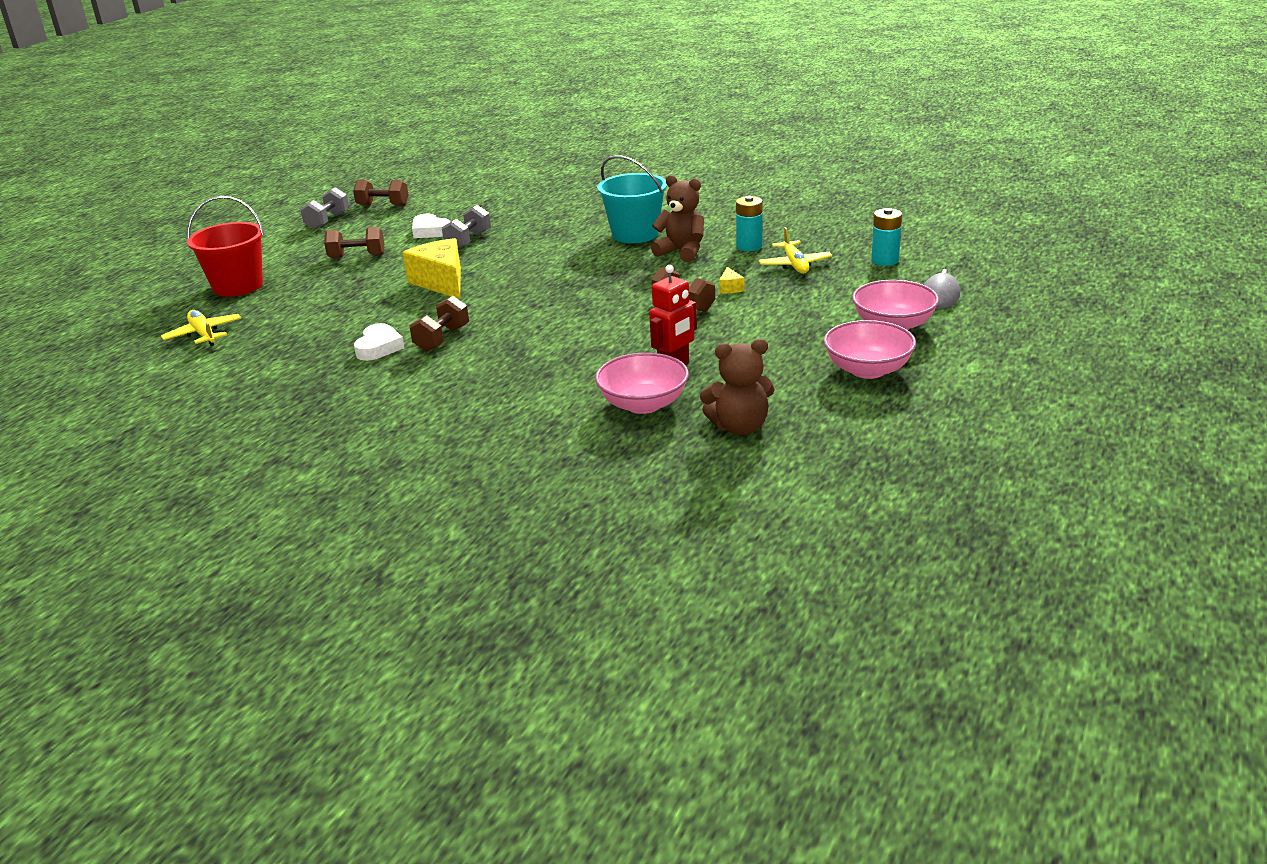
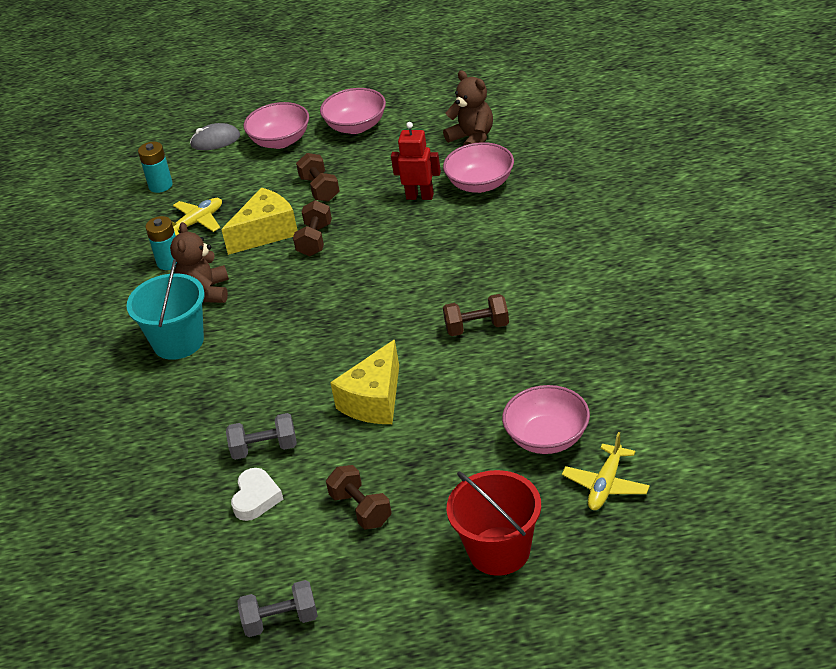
camera: 120 degrees left, 10 degrees up
brown dumbbell [353,180,409,206] -> brown dumbbell moved to [296,153,340,202]
white heart [354,323,405,361] -> none
yellow cheese [719,267,744,293] -> yellow cheese [221,187,298,255], size x2.40
none -> pink bowl [502,385,590,454]

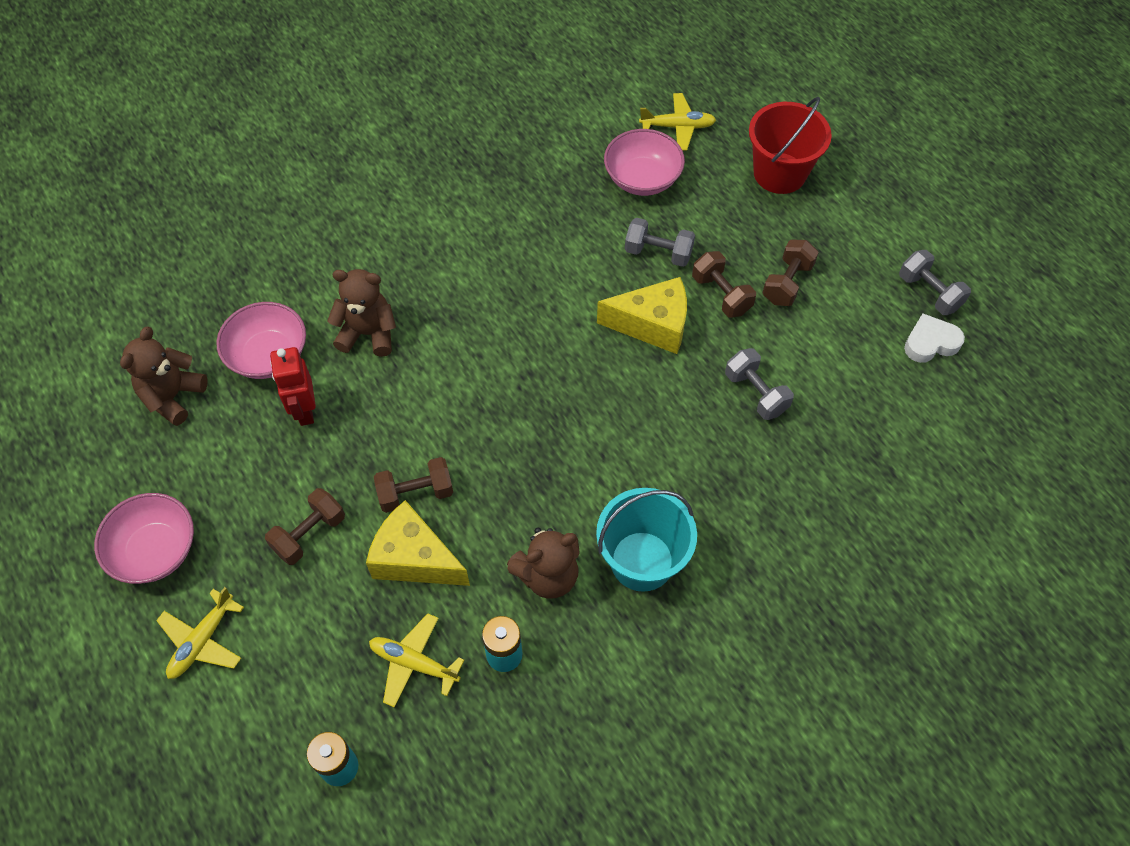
camera: 120 degrees left, 20 degrees up
grey mouse [190,123,240,150] -> none
white heart [231,468,283,521] -> white heart moved to [904,314,965,363]
pink bowl [244,102,309,149] -> yellow plane [156,587,244,679]
brown dumbbell [443,294,509,336] -> brown dumbbell moved to [692,251,756,318]
none -> brown teddy bear [327,269,396,357]
none -> grey dumbbell [625,218,695,267]

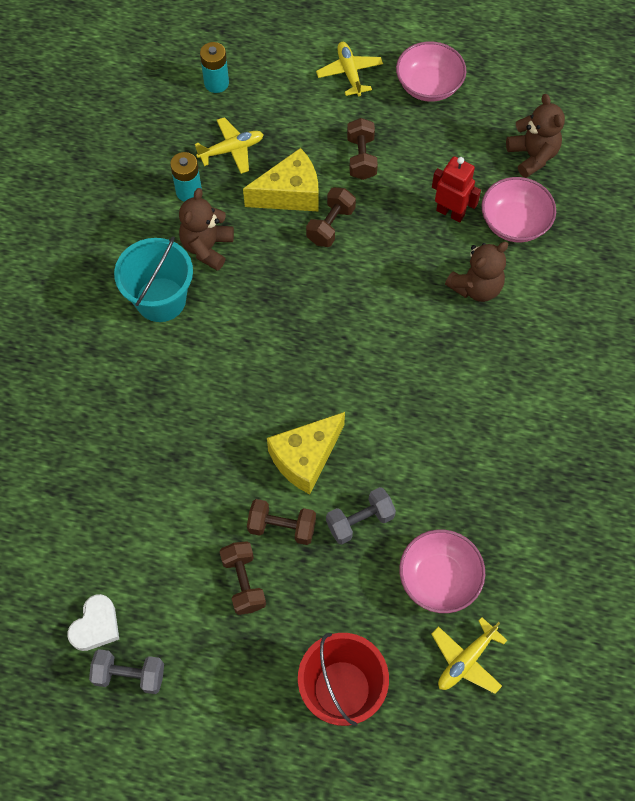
camera: 135 degrees right, 5 degrees up
grey dumbbell [725,348,794,420] -> none

